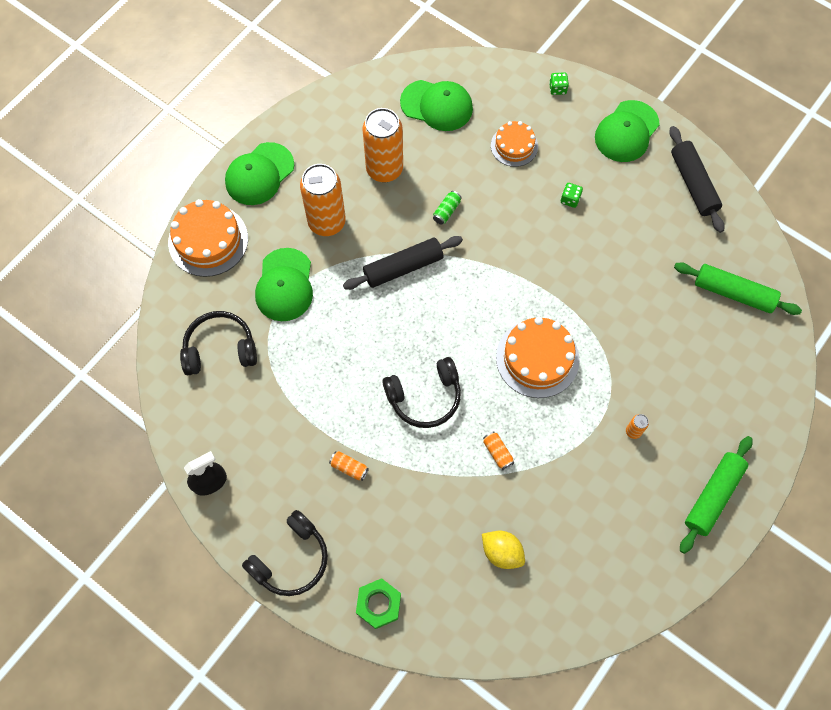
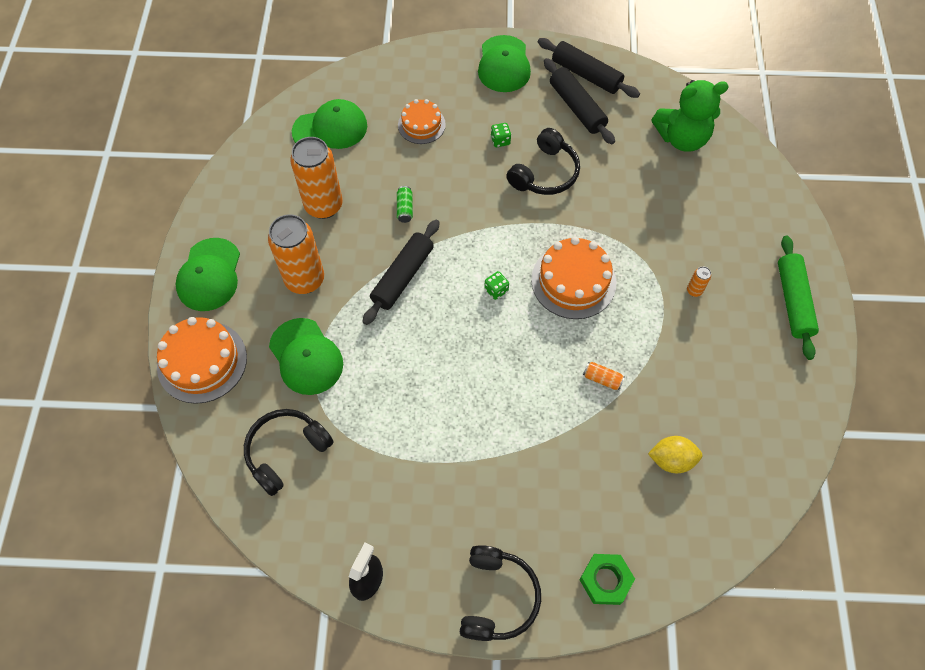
camera: 35 degrees left, 5 degrees down
orange can [329,451,369,481] -> none
black headphones [382,357,461,428] -> black headphones moved to [506,128,580,195]
green dice [549,72,569,95] -> green dice moved to [484,271,509,300]
green rolling pin [674,262,802,315] -> green teddy bear [651,80,729,152]
none -> black rolling pin [544,58,615,144]

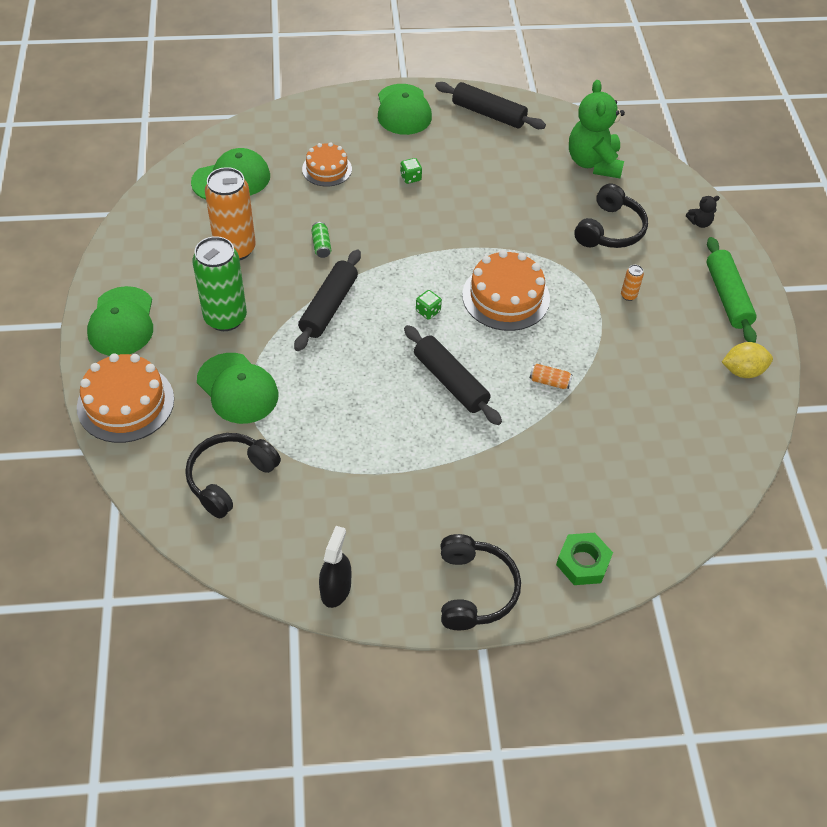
camera: 10 degrees left, 10 degrees down
orange can [268,214,324,294] -> green can [193,236,247,331]
black headphones [506,128,580,195] -> black headphones moved to [574,184,648,248]
black rolling pin [544,58,615,144] -> black rolling pin moved to [404,325,502,425]
yellow lemon [648,436,702,473] -> yellow lemon moved to [722,342,773,378]
green teddy bear [651,80,729,152] -> green teddy bear turned 105 degrees clockwise [569,80,625,178]
none -> black teddy bear [686,196,720,228]

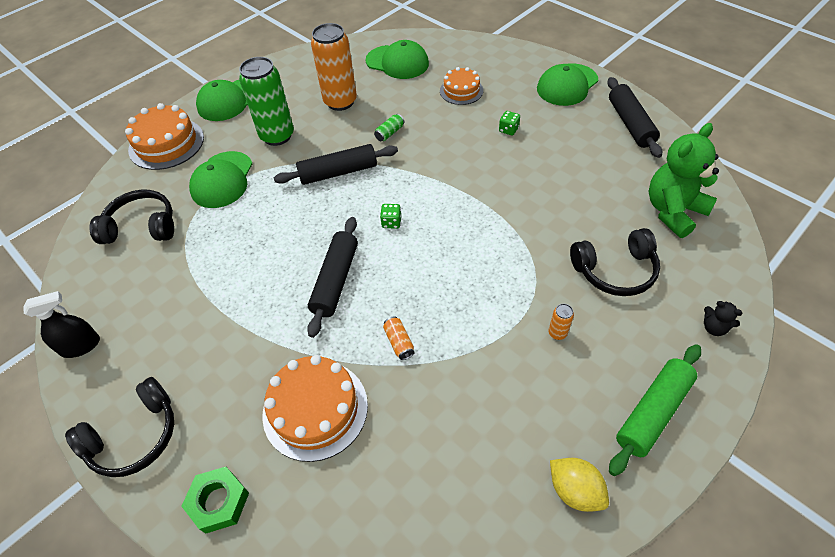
camera: 55 degrees right, 0 degrees up
orange cake [462,250,550,331] -> orange cake moved to [262,355,368,462]

